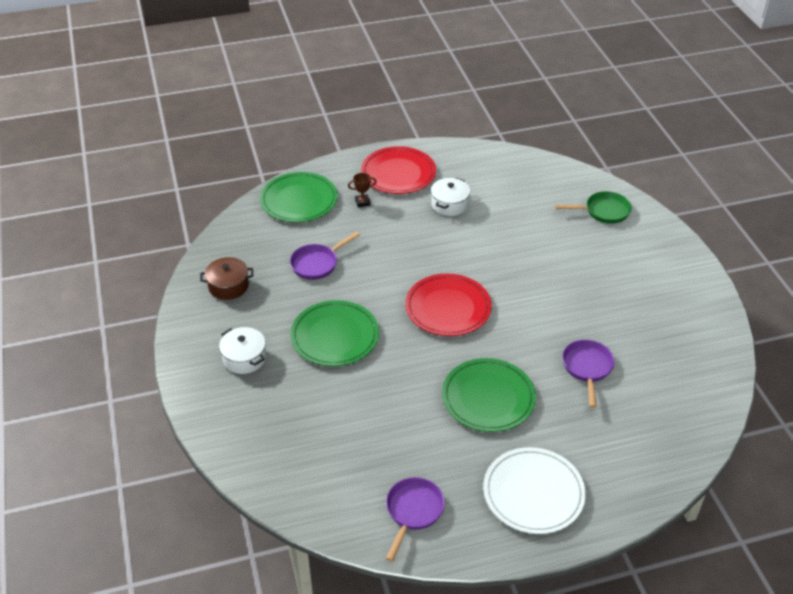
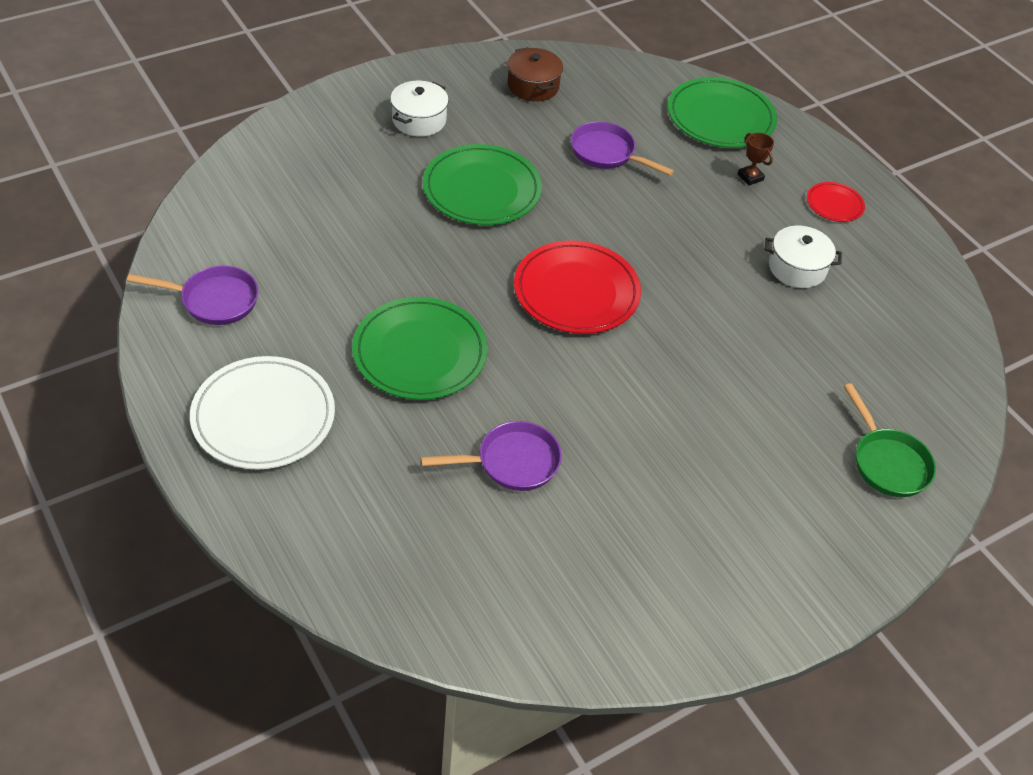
camera: 70 degrees right, 5 degrees up
red plate [361,146,436,194] -> red plate [807,182,865,222], size x0.50

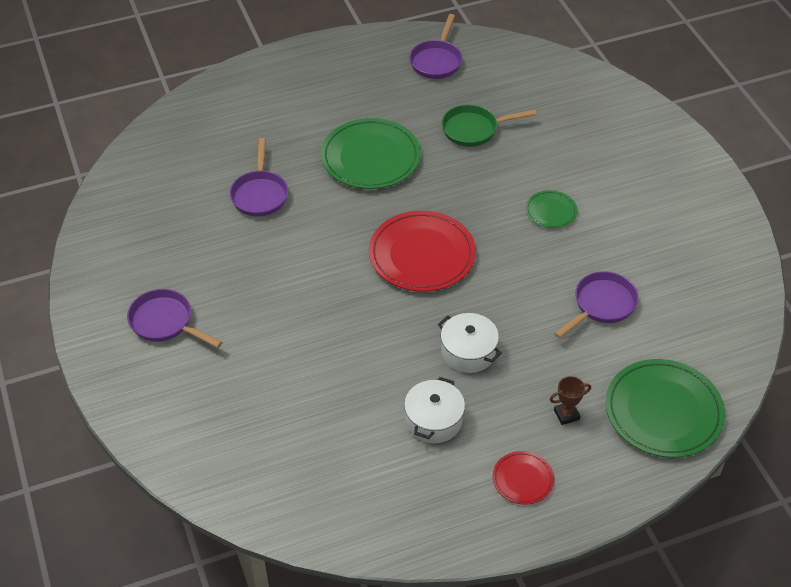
camera: 105 degrees right, 0 degrees up
white plate [190,356,335,469] -> none
white pot [390,81,449,137] -> white pot moved to [438,313,502,373]
green plate [423,144,542,225] -> green plate [525,190,578,229], size x0.50
brown pot [507,47,563,101] -> none
green pan [844,383,936,497] -> green pan moved to [441,105,537,147]
none -> purple pan [127,289,223,348]

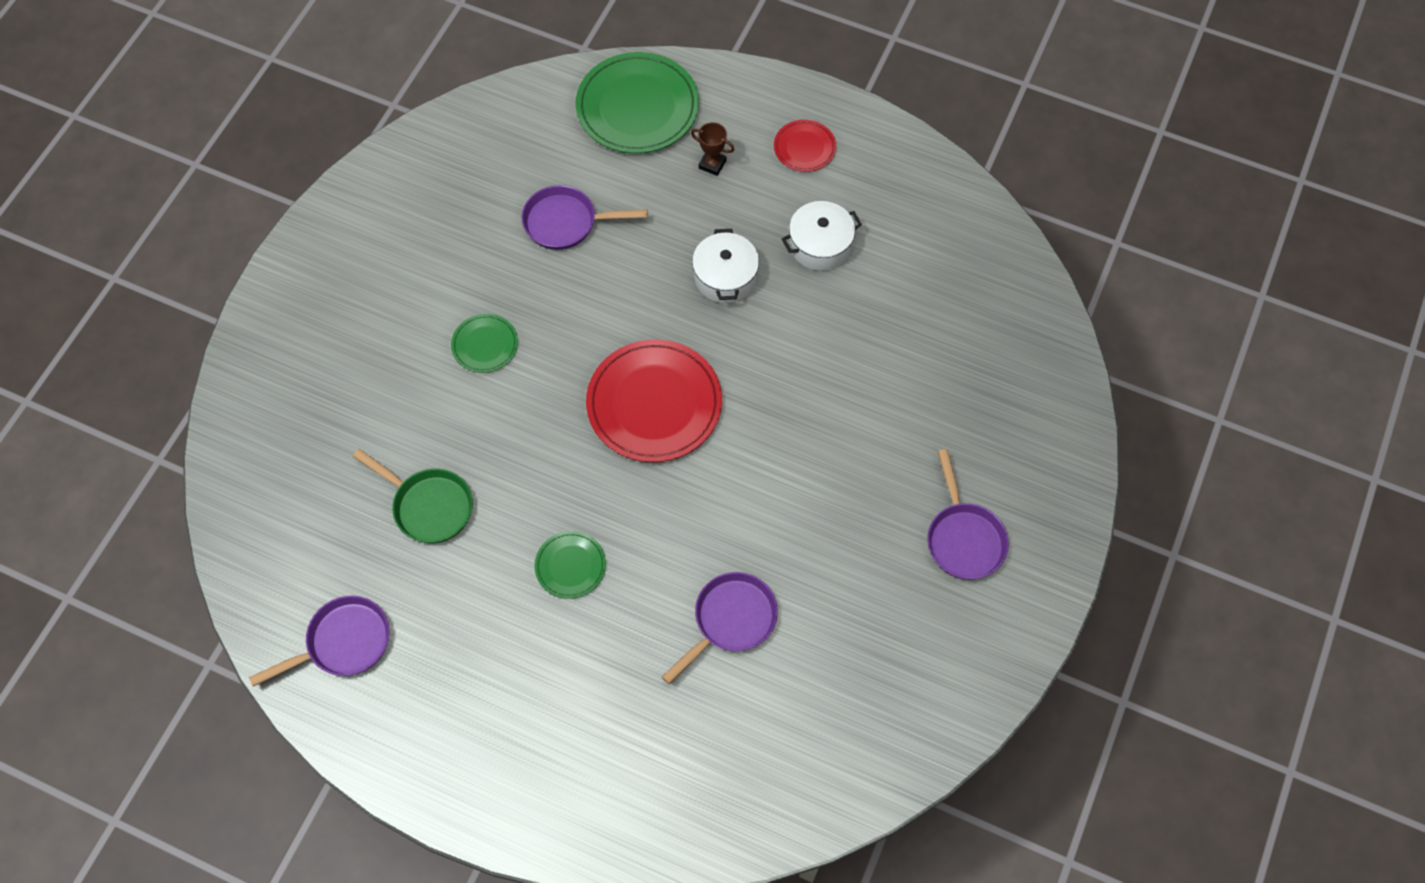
camera: 135 degrees left, 15 degrees up
green plate [321,118,421,189] -> green plate [534,531,606,599], size x0.50

